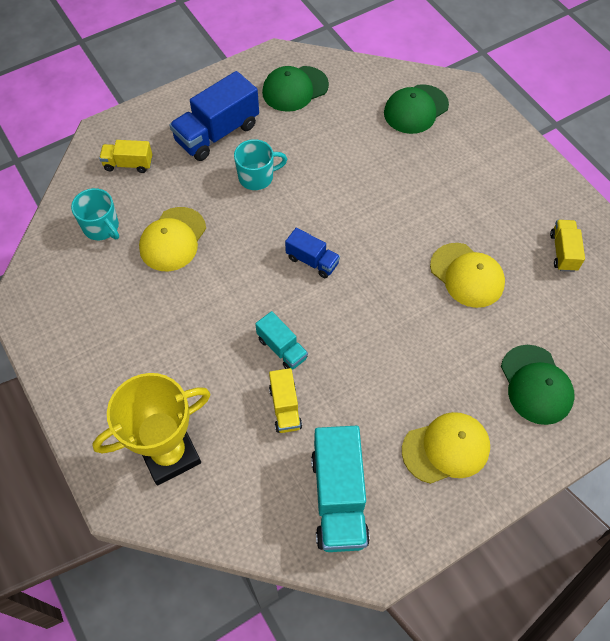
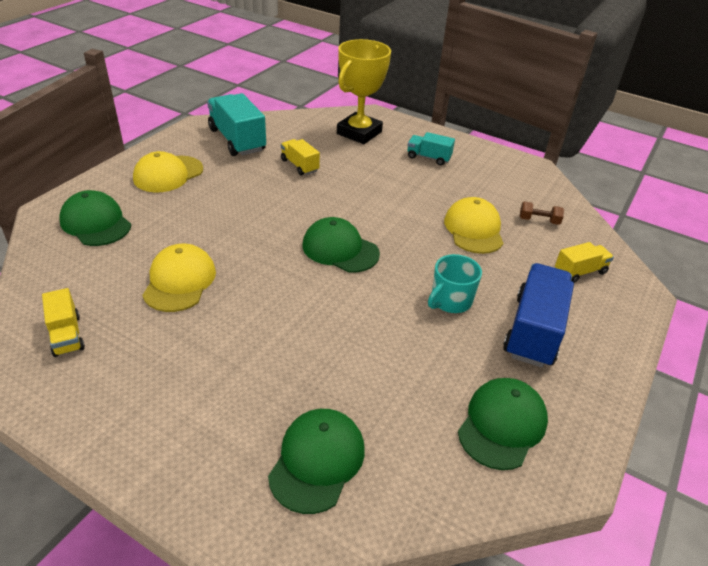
camera: 150 degrees right, 20 degrees down
turquoise mug [71,188,119,240] -> brown dumbbell [519,201,564,225]
turquoise truck [255,311,308,370] -> turquoise truck moved to [407,132,455,165]
blue truck [285,228,340,278] -> green cap [303,217,380,273]
yellow cap [430,243,505,308] -> yellow cap turned 75 degrees clockwise [142,244,216,312]

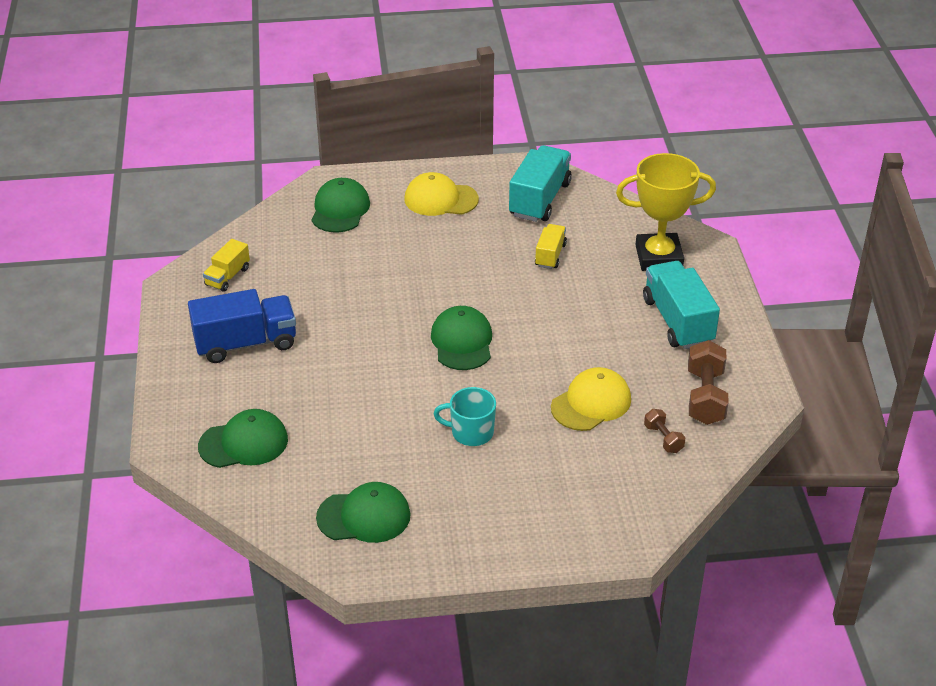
camera: 55 degrees right, 0 degrees up
yellow cap [142,244,216,312] -> none
turquoise truck [407,132,455,165] -> turquoise truck [643,261,720,349], size x1.81
blue truck [503,263,574,367] -> blue truck moved to [188,289,296,363]
yellow truck [555,242,614,283] -> none
none -> brown dumbbell [688,340,729,425]

